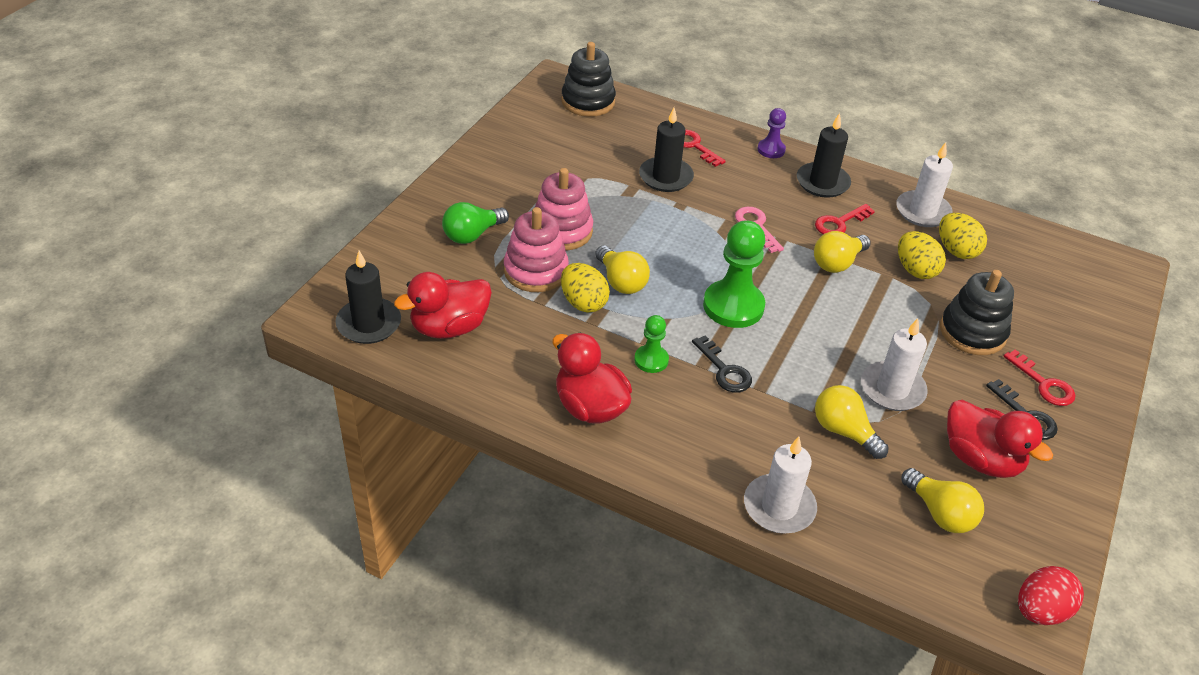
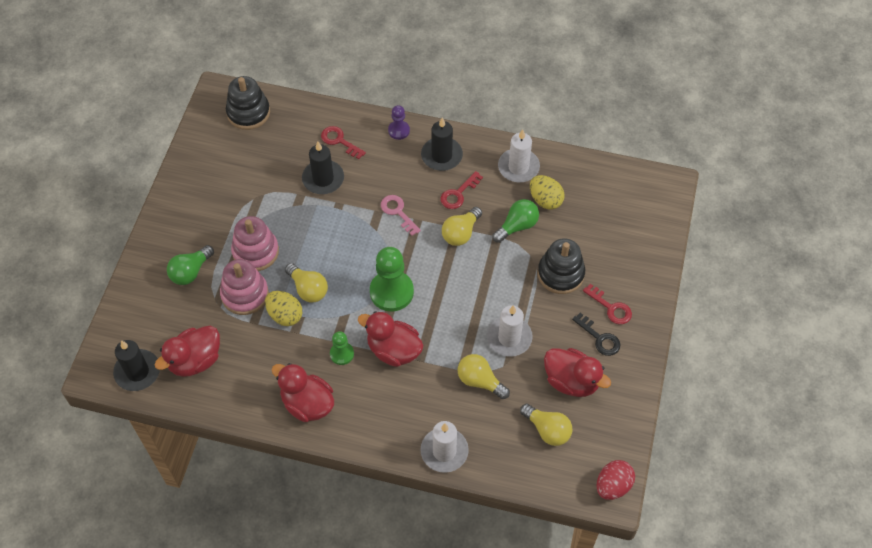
camera: 10 degrees left, 15 degrees up
black key [692,335,752,393] -> red duck [358,311,423,367]
yellow egg [898,231,946,279] -> green light bulb [493,199,539,243]

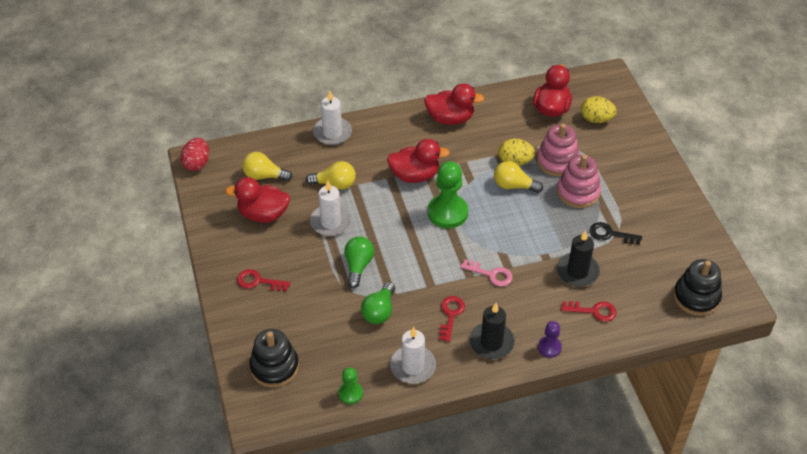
camera: 150 degrees right, 10 degrees down
black candle [113,340,160,391] -> none
green light bulb [167,245,214,285] -> green light bulb moved to [344,236,374,288]
green pawn [330,331,354,365] -> green pawn moved to [339,367,363,404]
yellow light bulb [442,207,482,246] -> none
yellow egg [530,175,564,210] -> yellow egg moved to [581,96,617,123]
black stacking toy [538,238,585,294] -> black stacking toy moved to [249,329,299,387]
black key [572,313,620,356] -> black key moved to [590,222,642,245]

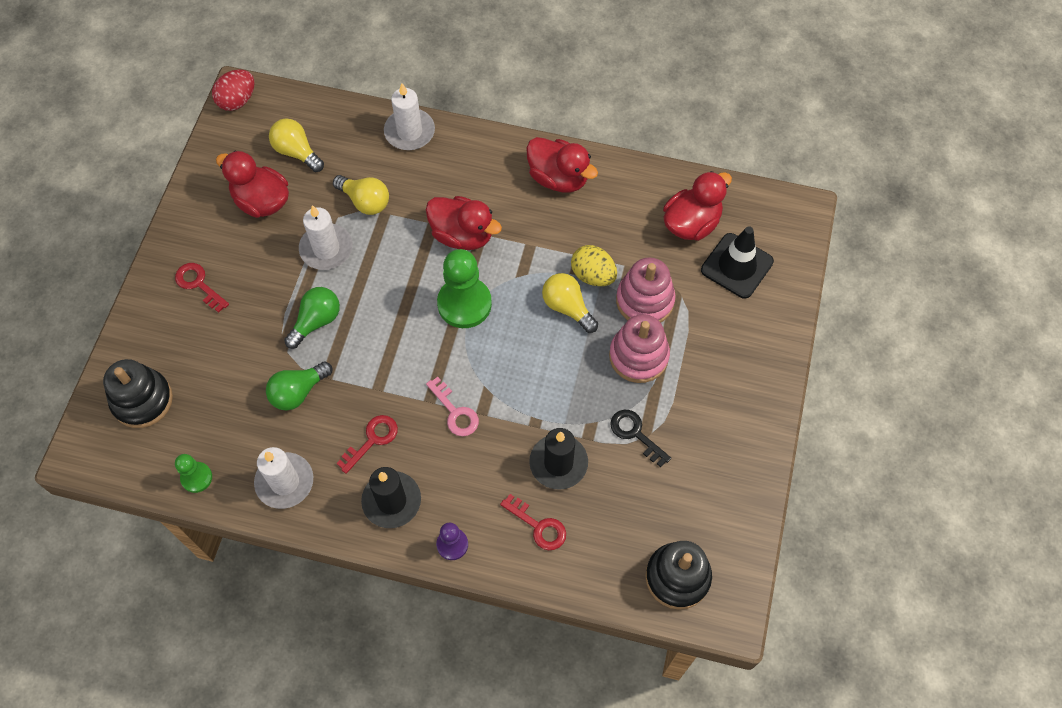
camera: 30 degrees right, 15 degrees up
yellow egg [581,96,617,123] -> black traffic cone [701,226,774,298]

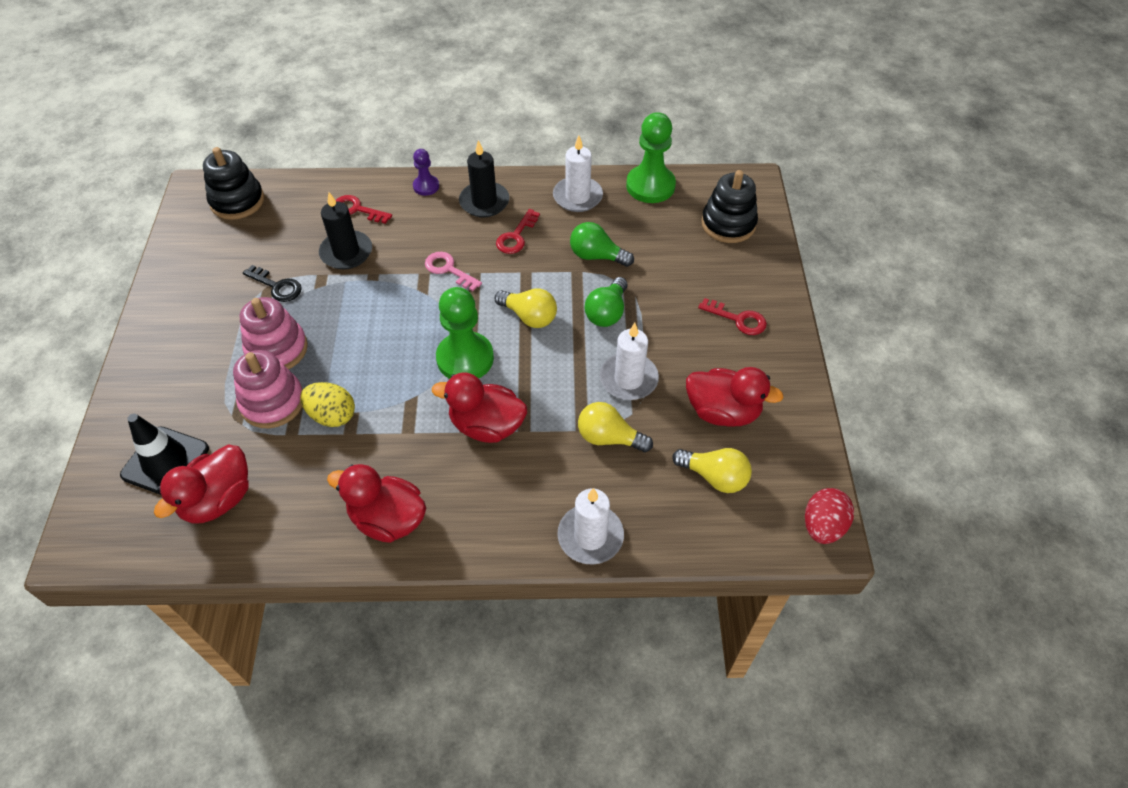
camera: 165 degrees right, 10 degrees down
green pawn [175,454,212,493] -> green pawn [626,112,676,203], size x1.88
green light bulb [266,361,332,410] -> green light bulb turned 105 degrees counterclockwise [570,222,634,267]
yellow light bulb [542,273,598,333] -> yellow light bulb moved to [495,288,557,328]

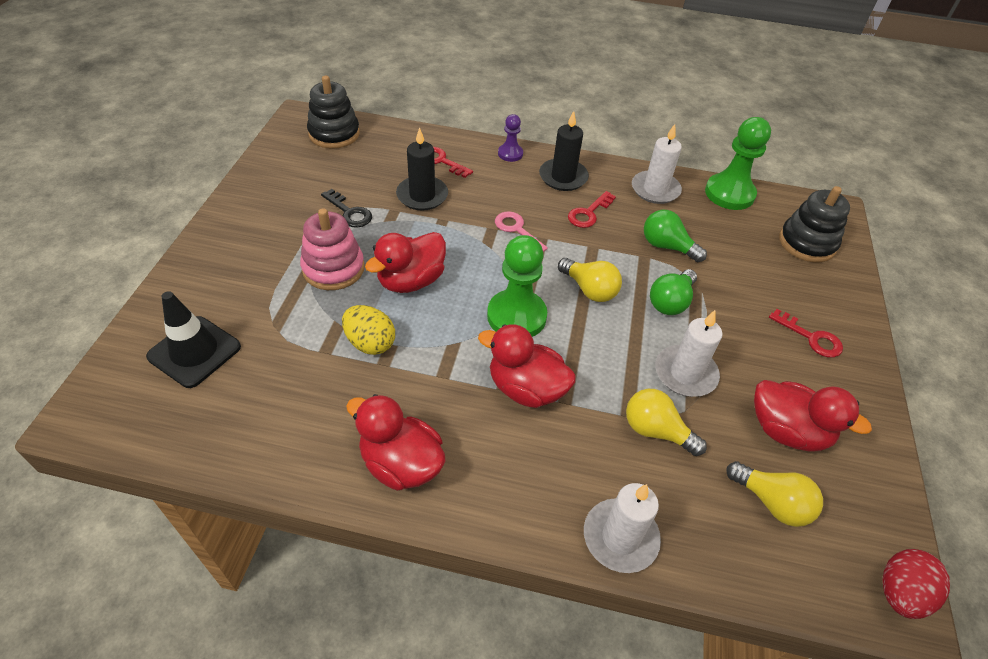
camera: 10 degrees right, 5 degrees down
red duck [154,444,249,524] -> red duck moved to [365,232,446,293]
pink stacking toy [233,350,303,428] -> none

